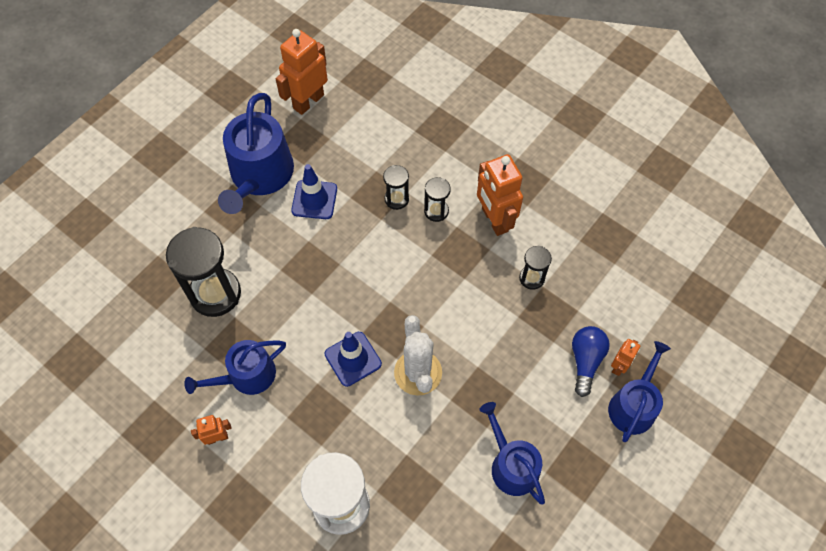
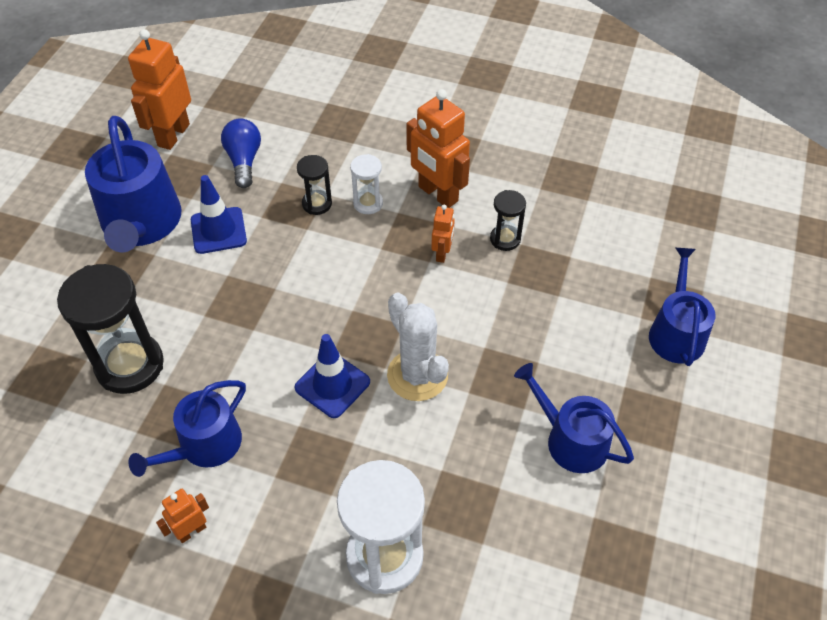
camera: 20 degrees left, 10 degrees down
black hourglass [424,177,451,222] -> white hourglass [350,154,383,214]
blue light bulb [572,326,610,397] -> blue light bulb moved to [221,118,261,188]
orange robot [611,339,640,376] -> orange robot moved to [431,205,455,263]

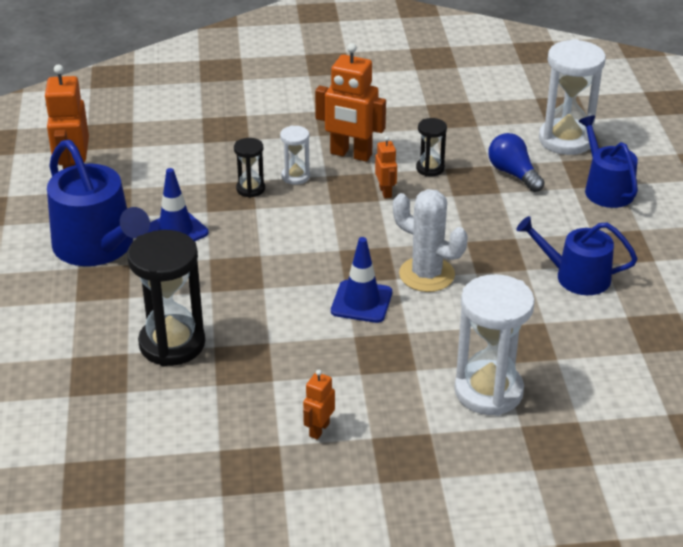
camera: 25 degrees left, 15 degrees down
blue watering can [128,380,246,477] -> none
blue light bulb [221,118,261,188] -> blue light bulb moved to [488,133,545,192]
none -> white hourglass [539,39,606,155]

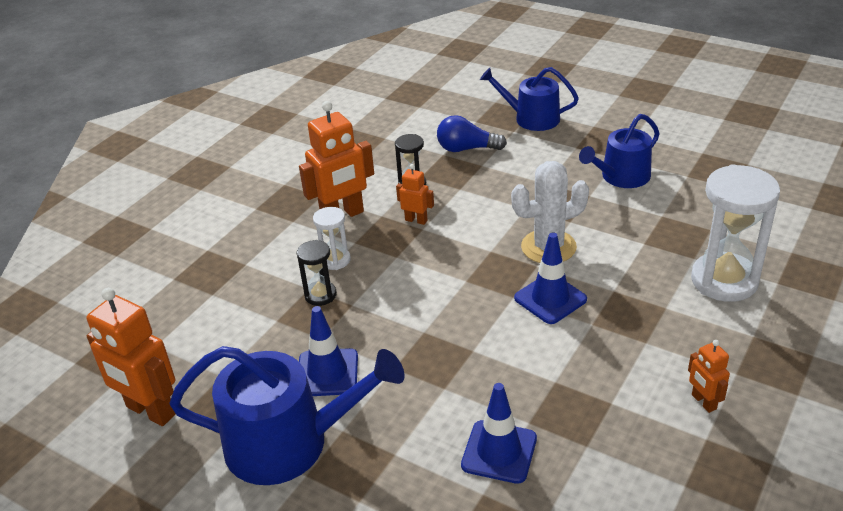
camera: 50 degrees left, 0 degrees up
black hourglass [127,230,205,366] -> blue traffic cone [461,383,537,484]
white hourglass [539,39,606,155] -> none

